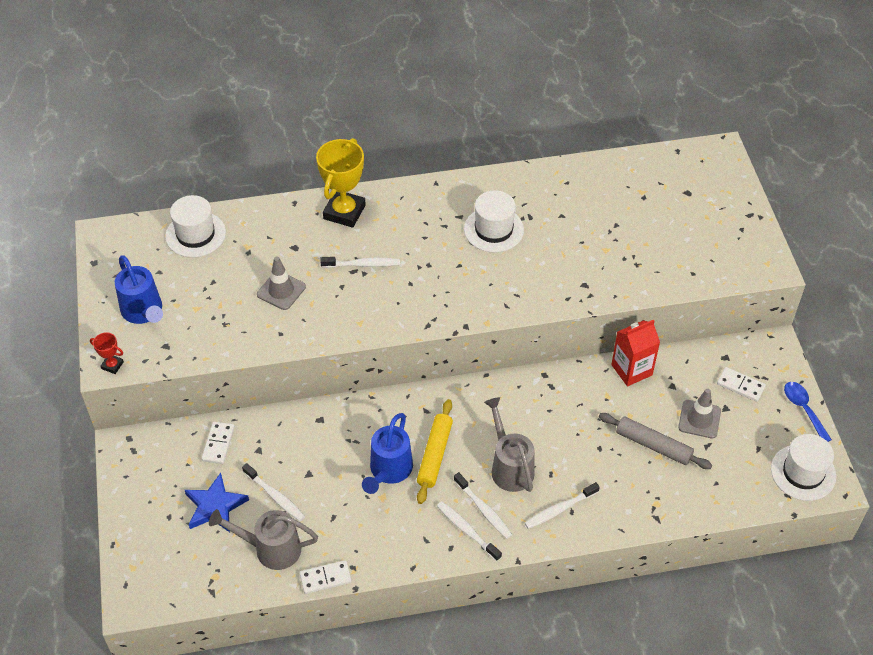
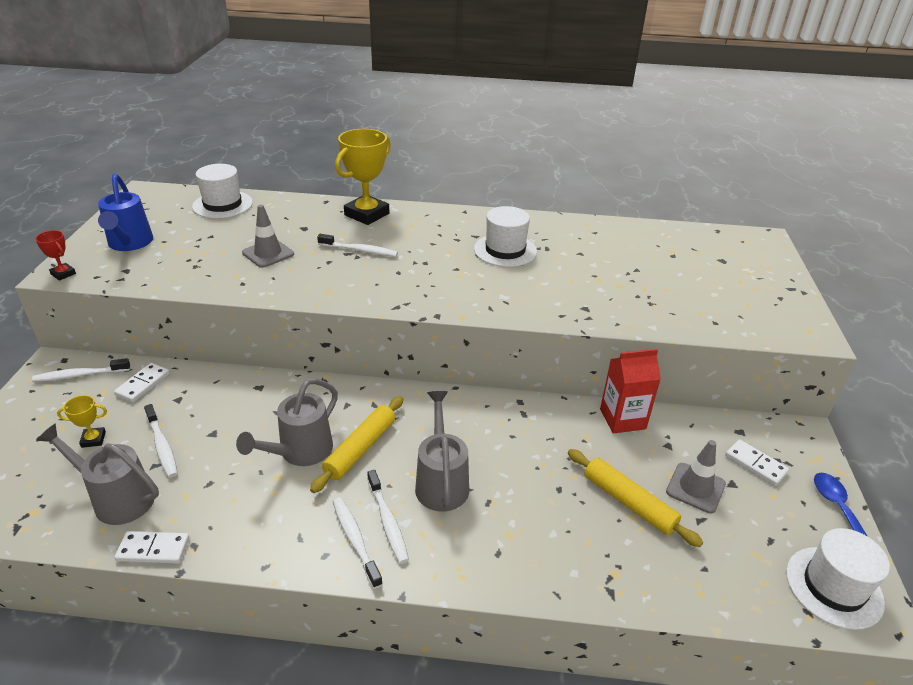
camera: 15 degrees right, 15 degrees down
blue star [185,473,249,532] -> yellow trophy [57,395,107,448]
blue watering can [362,413,413,494] -> grey watering can [236,378,338,466]
white toothbrush [525,482,600,529] -> white toothbrush moved to [32,358,130,382]
grey rolling pin [599,413,712,469] -> yellow rolling pin [568,449,703,547]

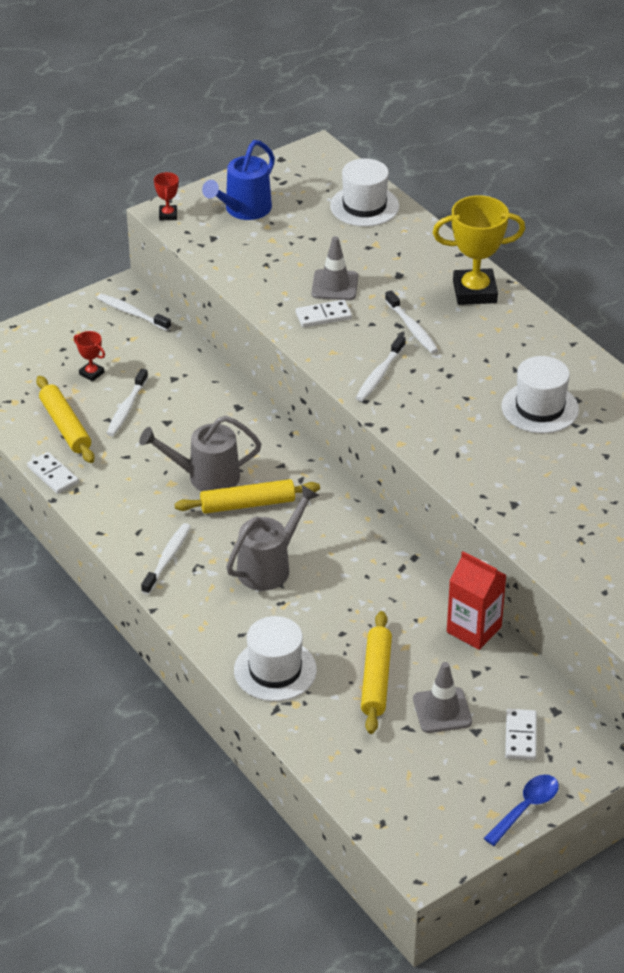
camera: 50 degrees right, 5 degrees up
grey watering can [36,424,159,525] -> yellow rolling pin [36,376,95,463]
yellow trophy [57,395,107,448] -> red trophy [74,331,105,382]
white domino [114,363,170,403] -> white domino moved to [296,300,352,327]
white toothbrush [367,470,409,564] -> white toothbrush moved to [356,335,405,401]
white hat [786,528,890,630] -> white hat moved to [234,616,317,701]

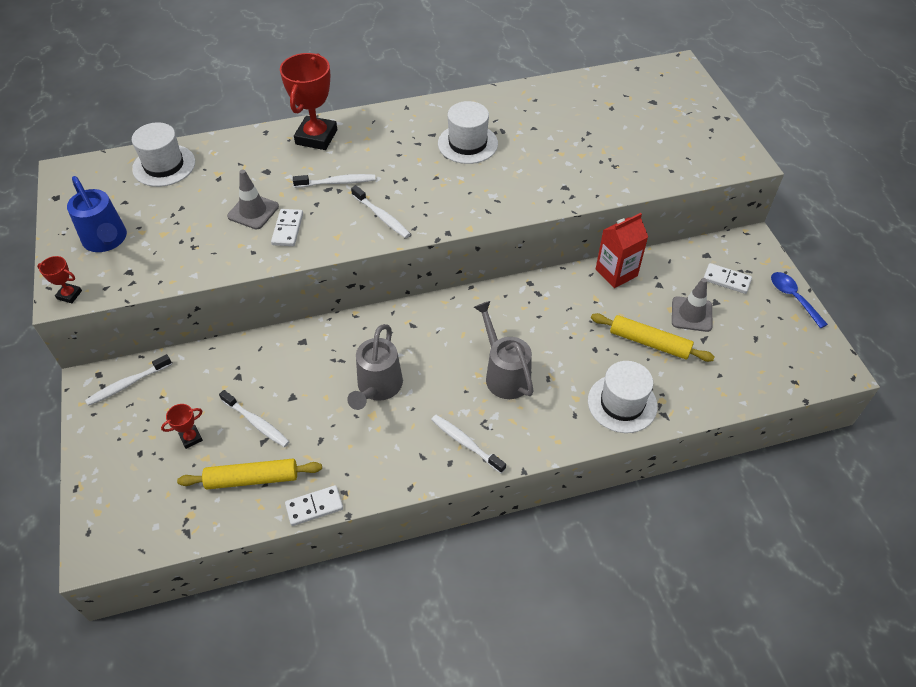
camera: 70 degrees left, 10 degrees up
yellow rolling pin [175,479,320,514] -> none
yellow trophy [433,195,525,305] -> red trophy [280,53,337,150]

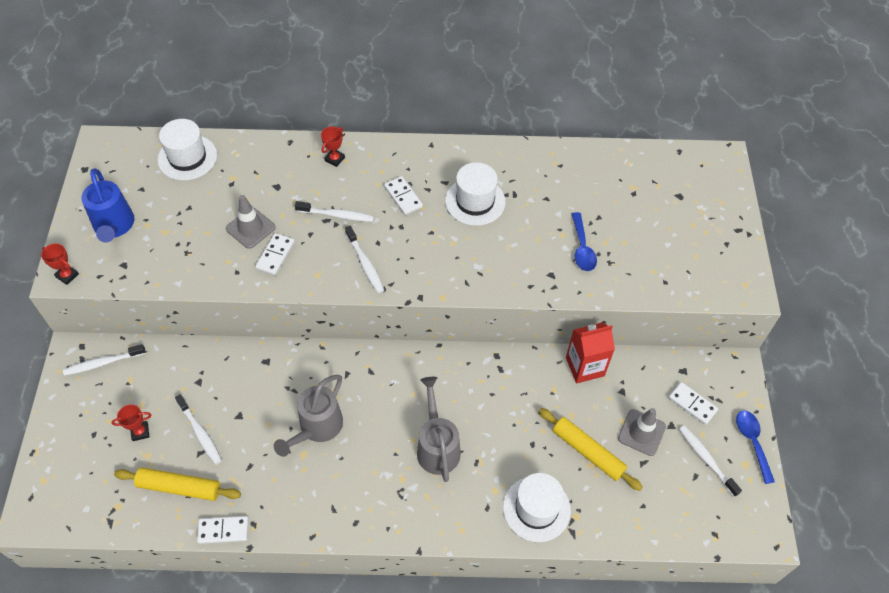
camera: 15 degrees right, 5 degrees up
red trophy [280,53,337,150] -> red trophy [321,127,345,167], size x0.46
white toothbrush [431,415,506,473] -> white toothbrush moved to [679,425,742,497]
none -> white domino [384,176,423,215]
none -> blue spoon [572,212,597,271]

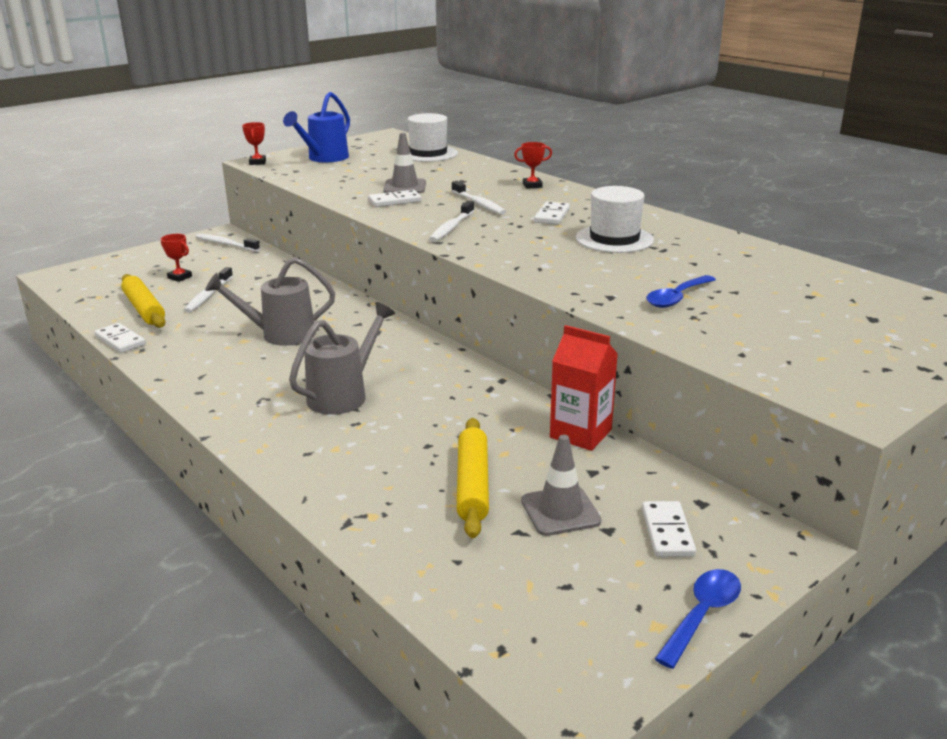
camera: 50 degrees right, 30 degrees down
white hat [503,473,571,542] -> none
white toothbrush [679,425,742,497] -> none

